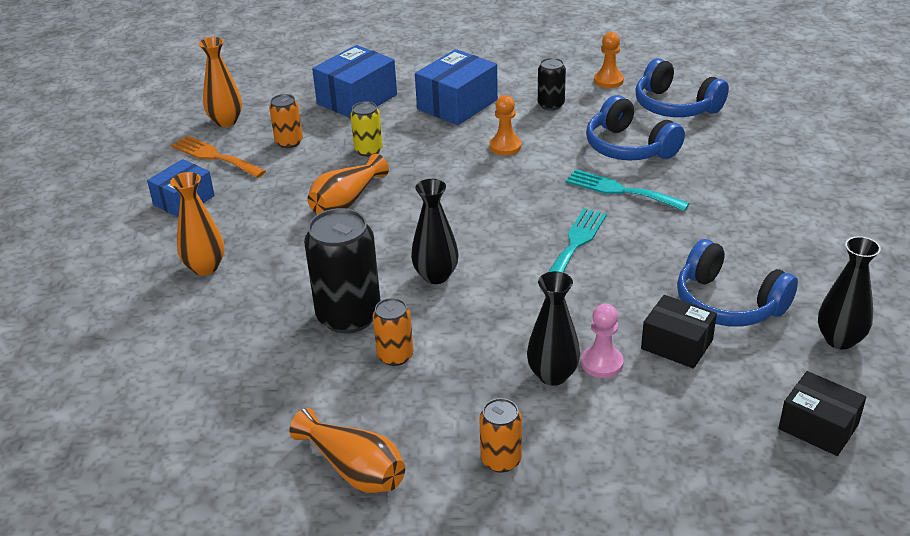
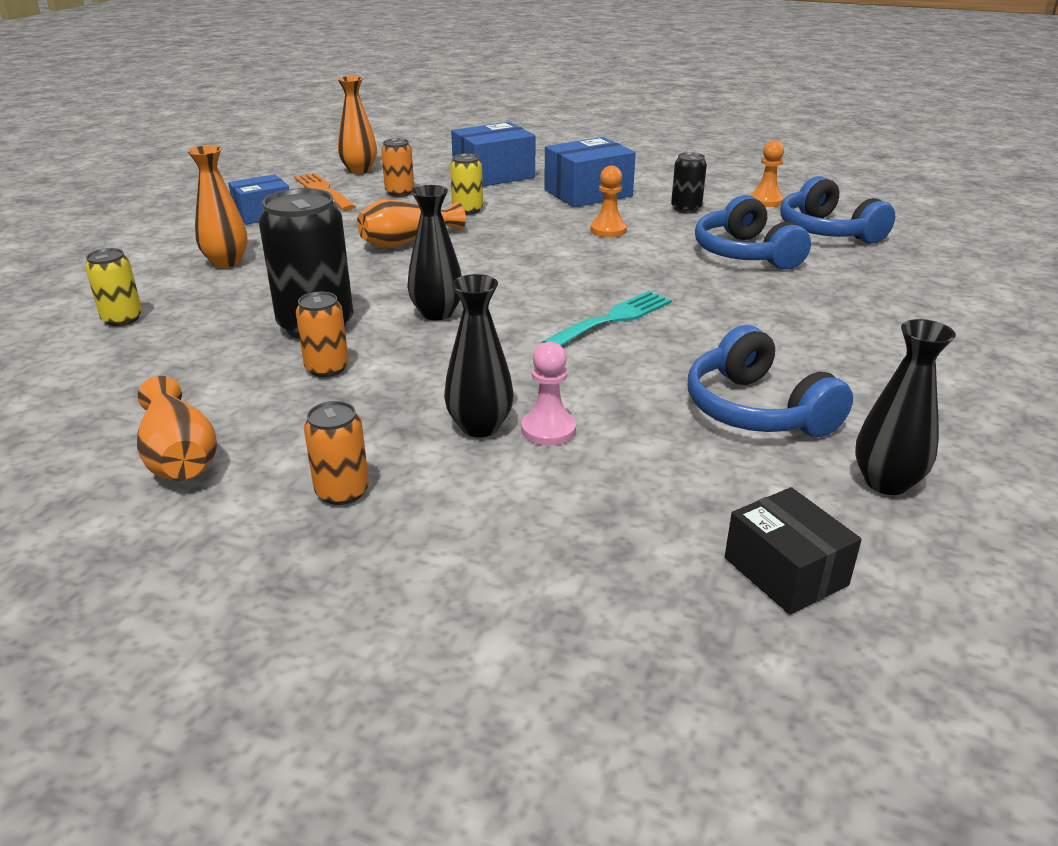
camera: 20 degrees right, 5 degrees down
turquoise fork [565,169,690,211] -> none
black box [641,295,717,369] -> none
none -> yellow can [85,248,142,326]

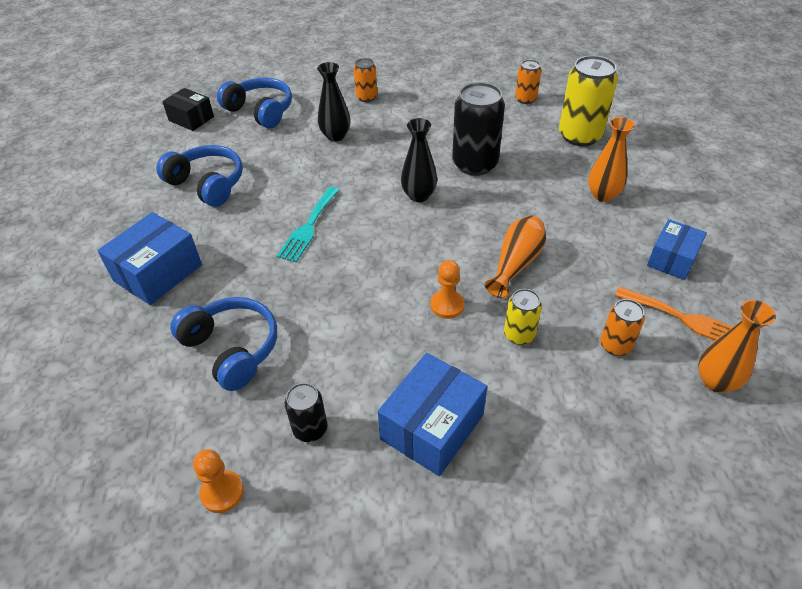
camera: 155 degrees right, 15 degrees up
yellow can [85,248,142,326] -> yellow can [559,56,618,146], size x1.88
orange vase [137,376,217,481] -> none
orange can [296,292,349,377] -> orange can moved to [515,60,541,104]
blue box [451,122,535,186] -> blue box moved to [97,212,202,305]
pink pawn [521,342,576,446] -> none
orange pawn [590,166,627,237] -> orange pawn moved to [430,260,465,319]
blue headphones [780,176,895,244] -> blue headphones moved to [217,77,292,128]
black vase [855,319,956,495] -> none

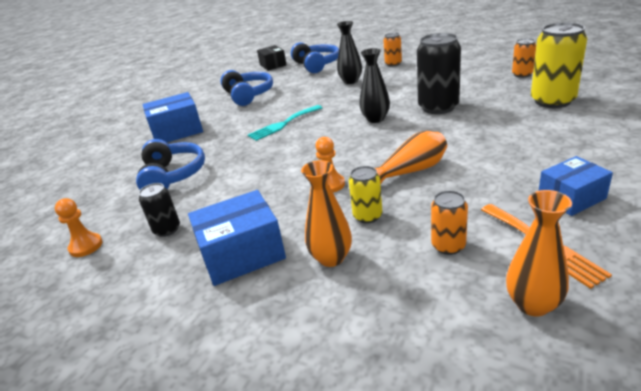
camera: 35 degrees right, 15 degrees down
orange vase [588,117,635,202] -> orange vase moved to [301,160,352,267]

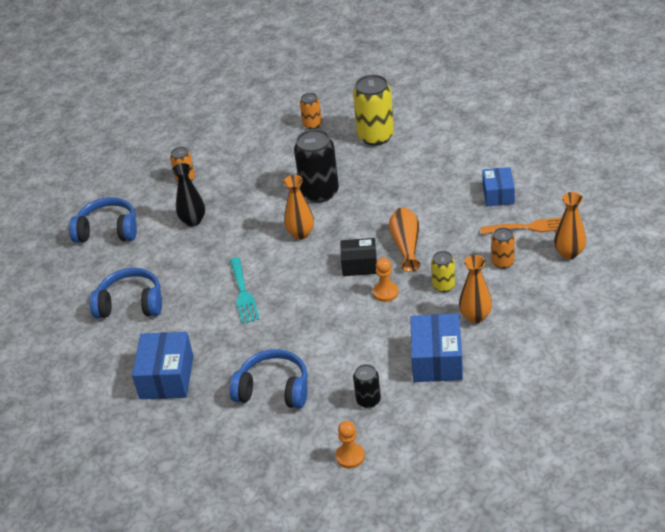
camera: 65 degrees left, 10 degrees up
black box [257,45,287,71] -> black box moved to [340,238,377,276]
black vase [359,48,390,123] -> orange vase [284,175,314,240]

